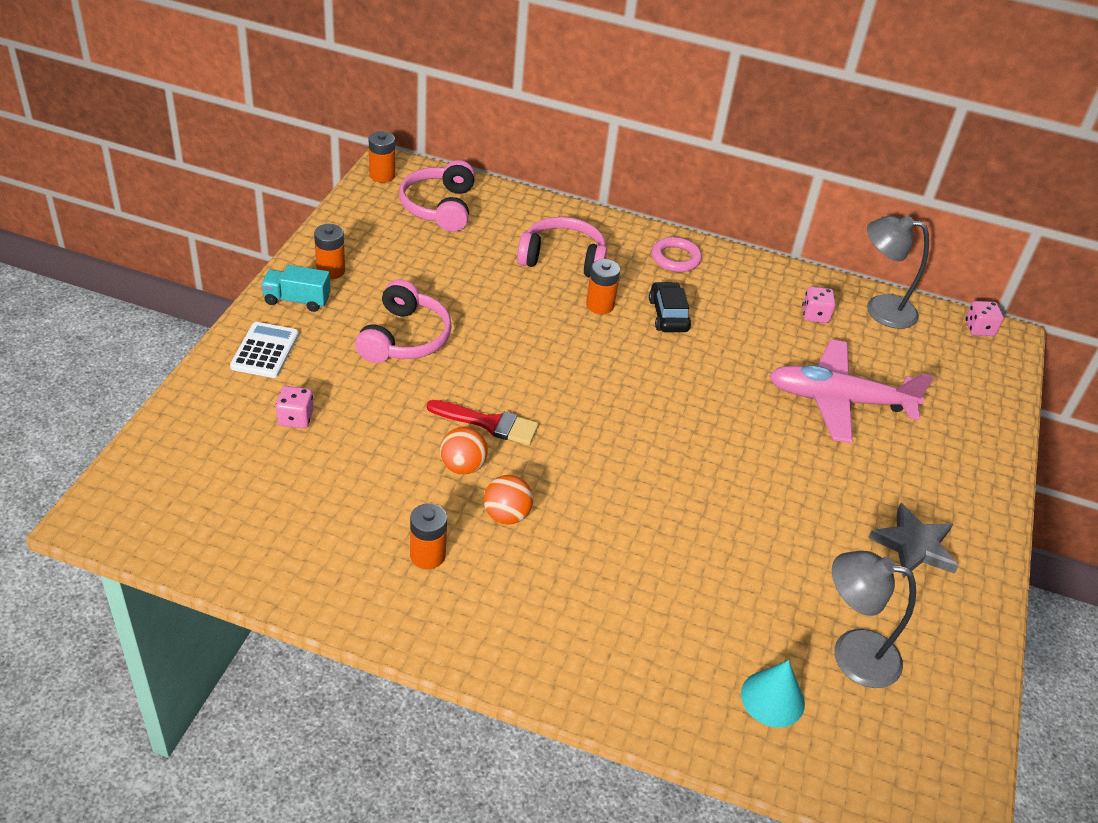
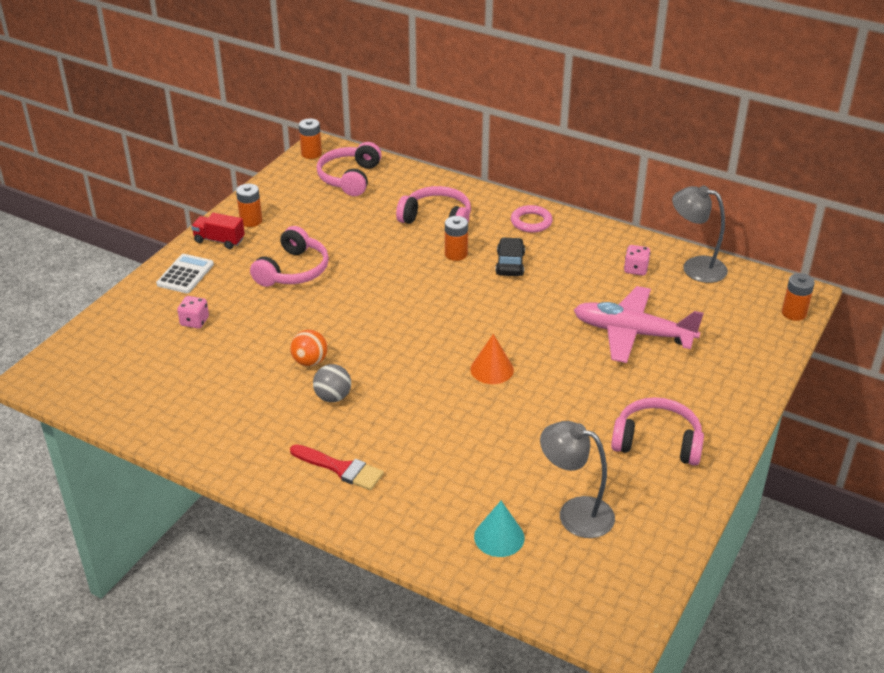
camera: 15 degrees right, 5 degrees down
turquoise truck [261,265,330,312] -> red truck [191,213,245,249]
orange battery [410,503,447,569] -> orange battery moved to [782,273,815,321]
red brush [427,400,539,445] -> red brush moved to [290,444,384,490]
orange ball [484,475,533,525] -> grey ball [313,364,351,402]
grey star [868,503,959,578] -> pink headphones [611,397,704,466]
pink dice [965,301,1004,336] -> none
none -> orange cone [470,334,514,384]

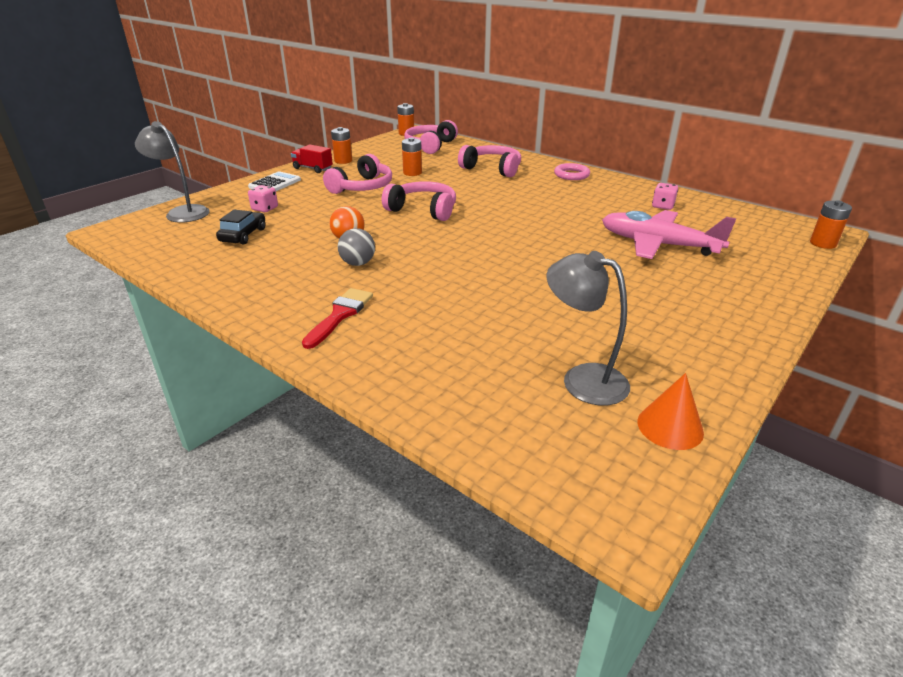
camera: 10 degrees right, 5 degrees down
red brush [290,444,384,490] -> red brush turned 105 degrees counterclockwise [302,288,373,349]
orange battery [445,216,468,261] -> orange battery moved to [402,138,422,176]
orange cone [470,334,514,384] -> orange cone moved to [637,373,704,450]
turquoise cone [474,501,525,557] -> none
black car [495,237,525,276] -> black car moved to [216,210,266,244]
pink headphones [611,397,704,466] -> pink headphones moved to [382,181,456,221]
grey lamp [672,185,728,283] -> grey lamp moved to [135,121,210,223]

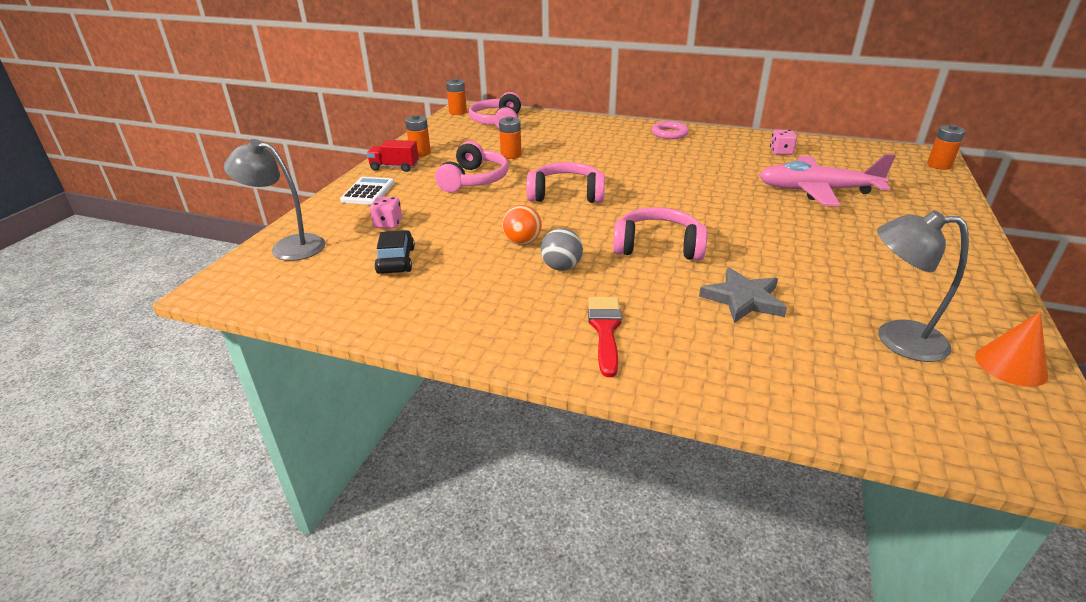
camera: 20 degrees left, 0 degrees up
pink headphones [458,145,521,177] -> pink headphones moved to [613,207,707,260]
none -> grey star [699,267,787,323]

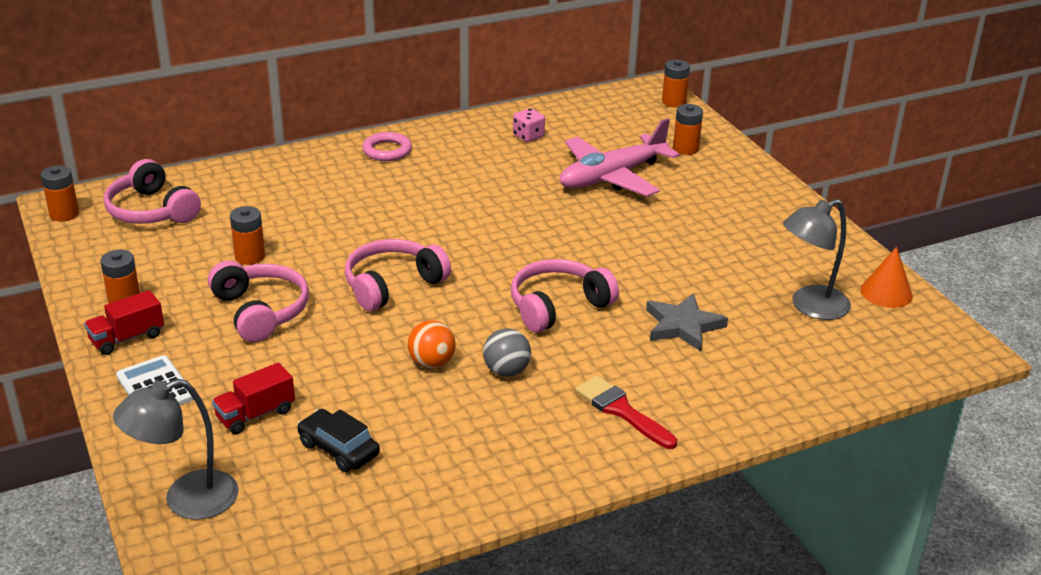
camera: 45 degrees left, 0 degrees up
pink dice [370,197,402,228] -> red truck [212,362,295,434]
none -> orange battery [673,104,703,155]

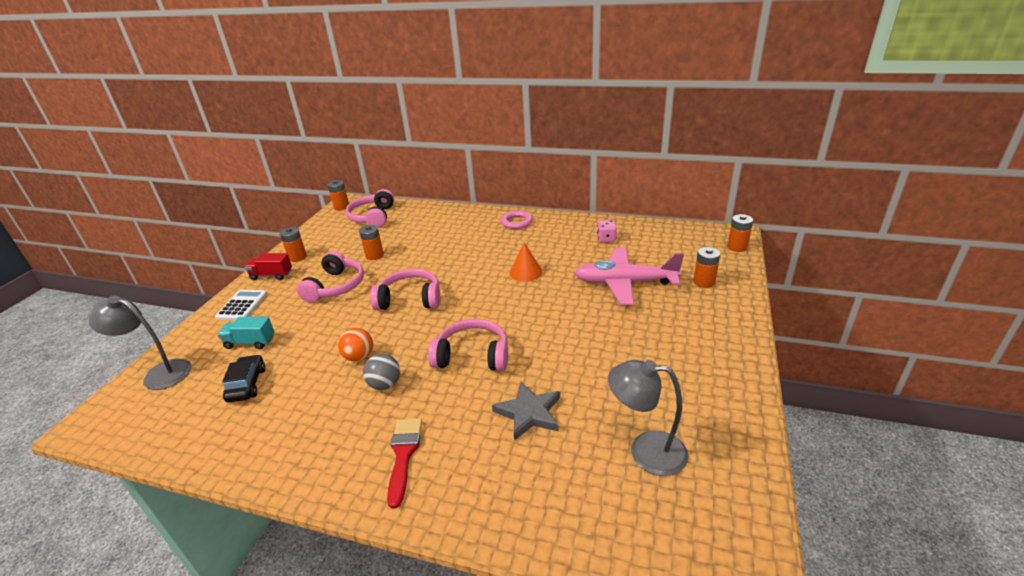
camera: 45 degrees right, 0 degrees up
red truck [212,362,295,434] -> turquoise truck [217,317,274,349]
orange cone [860,247,913,308] -> orange cone moved to [510,242,542,282]

